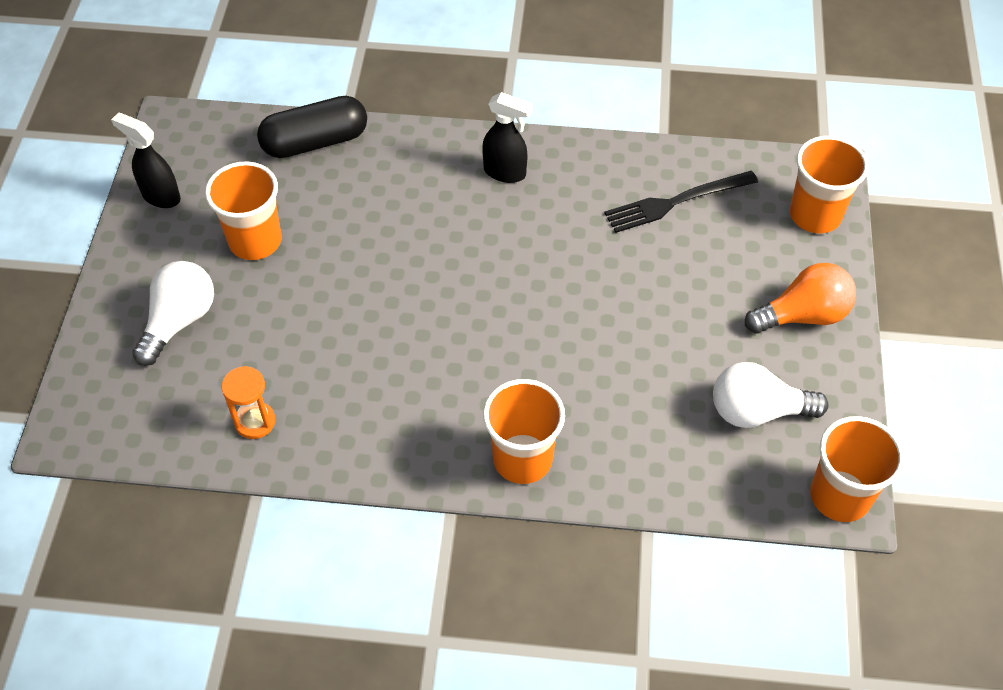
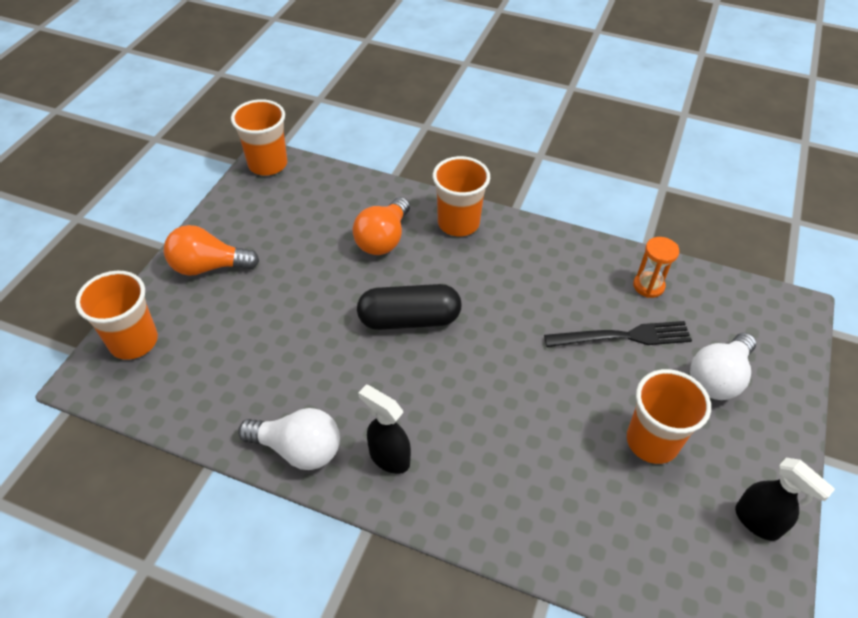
camera: 165 degrees left, 5 degrees down
black capsule [257,96,367,158] -> black capsule moved to [357,284,461,330]
black fork [604,171,758,233] -> black fork moved to [544,321,692,347]
white light bulb [713,362,828,428] -> white light bulb moved to [238,408,340,470]
none -> orange light bulb [353,197,410,255]

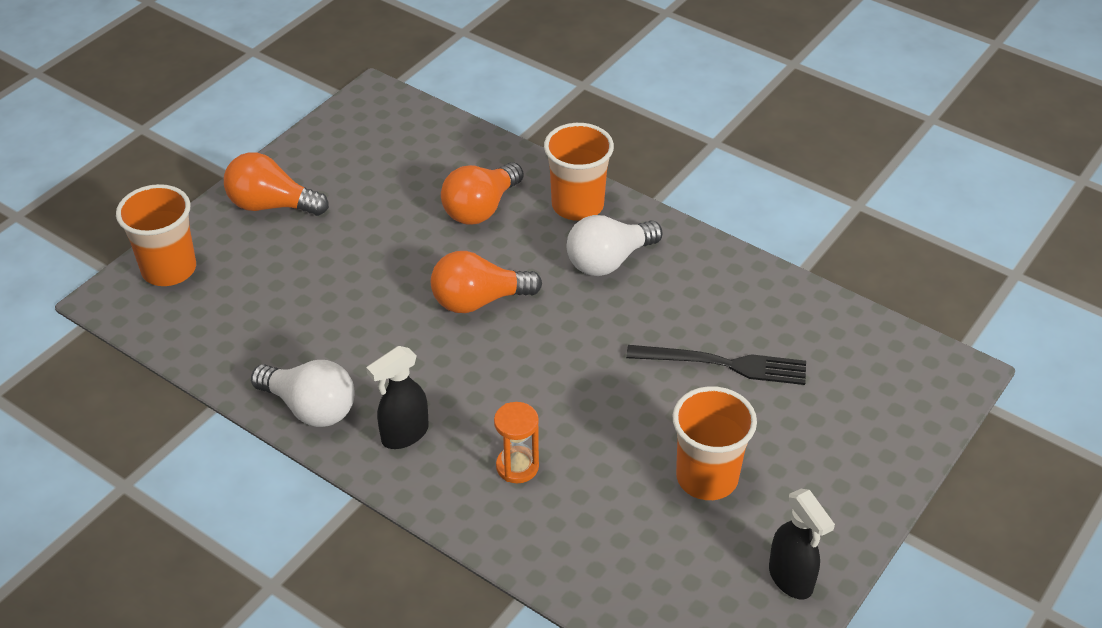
camera: 15 degrees right, 5 degrees down
orange cup [231,99,287,175] -> none
black capsule [357,284,461,330] -> orange light bulb [431,251,542,313]
black spray bottle [358,385,411,474] -> black spray bottle turned 90 degrees counterclockwise [366,346,429,449]
orange hourglass [633,237,679,298] -> orange hourglass moved to [494,402,539,483]
white light bulb [690,333,756,400] -> white light bulb moved to [567,215,662,276]

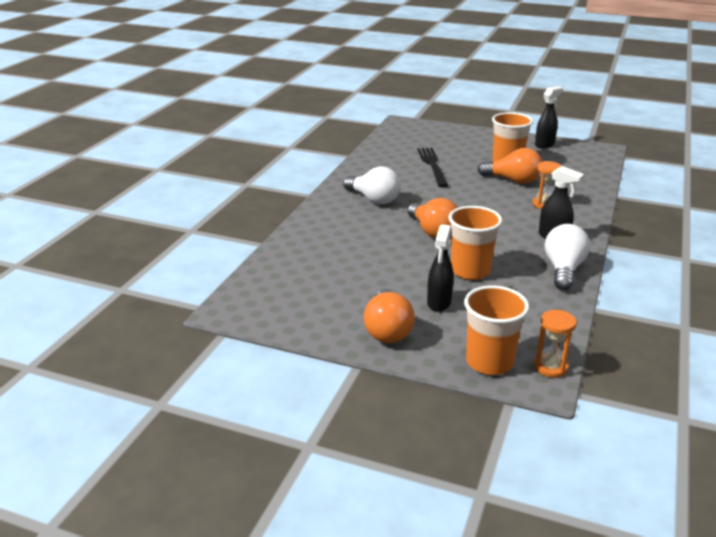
camera: 105 degrees left, 15 degrees down
orange light bulb [441,162,524,225] -> orange light bulb moved to [478,148,542,184]
orange cup [544,123,614,221] -> orange cup moved to [448,206,502,280]
none -> black spray bottle [427,224,454,312]
none -> orange hourglass [534,310,577,378]

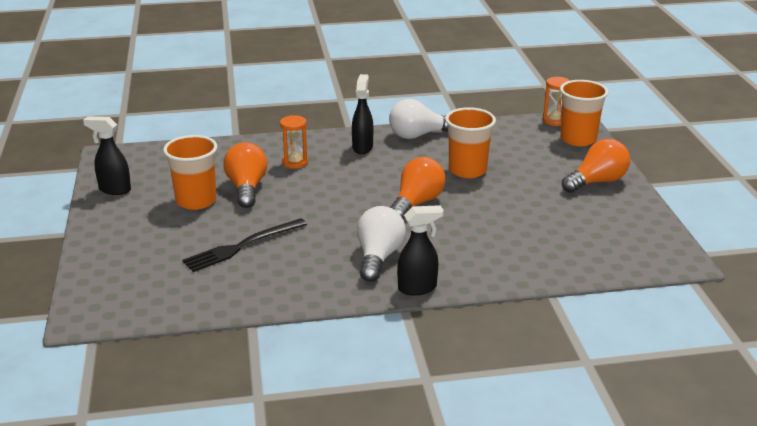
camera: 120 degrees left, 0 degrees up
black spray bottle [427,224,454,312] -> black spray bottle moved to [397,205,444,296]

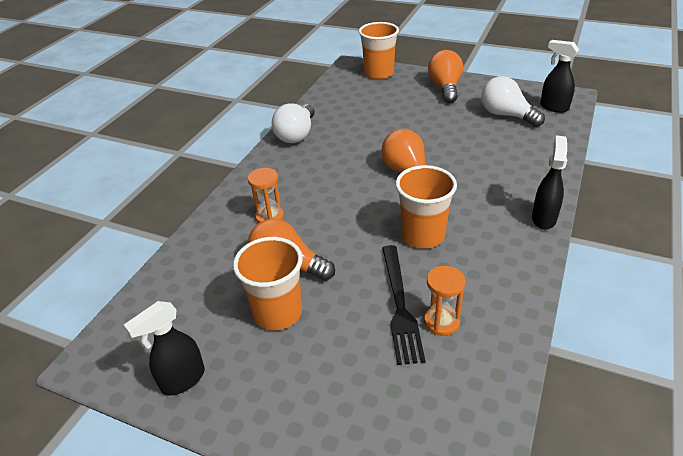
camera: 55 degrees left, 10 degrees up
black spray bottle [352,74,373,154] -> black spray bottle moved to [540,40,579,113]
white light bulb [357,206,406,282] -> white light bulb moved to [481,76,545,127]
orange cup [445,107,496,178] -> orange cup moved to [395,165,457,248]
orange hourglass [543,77,570,126] -> orange hourglass moved to [424,266,466,336]

